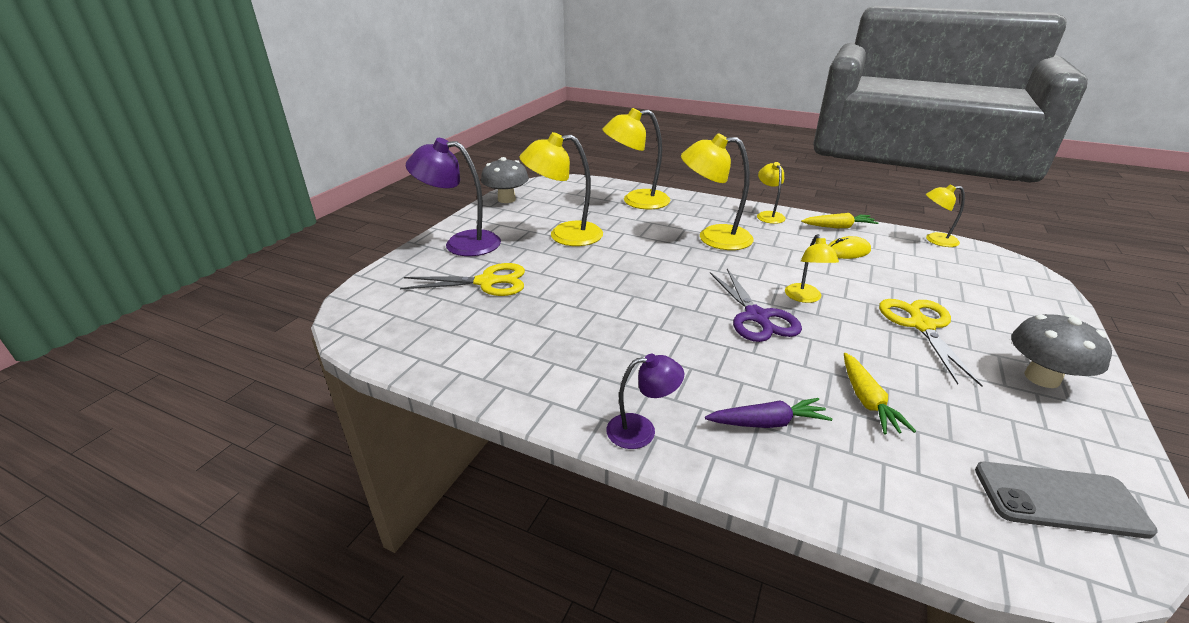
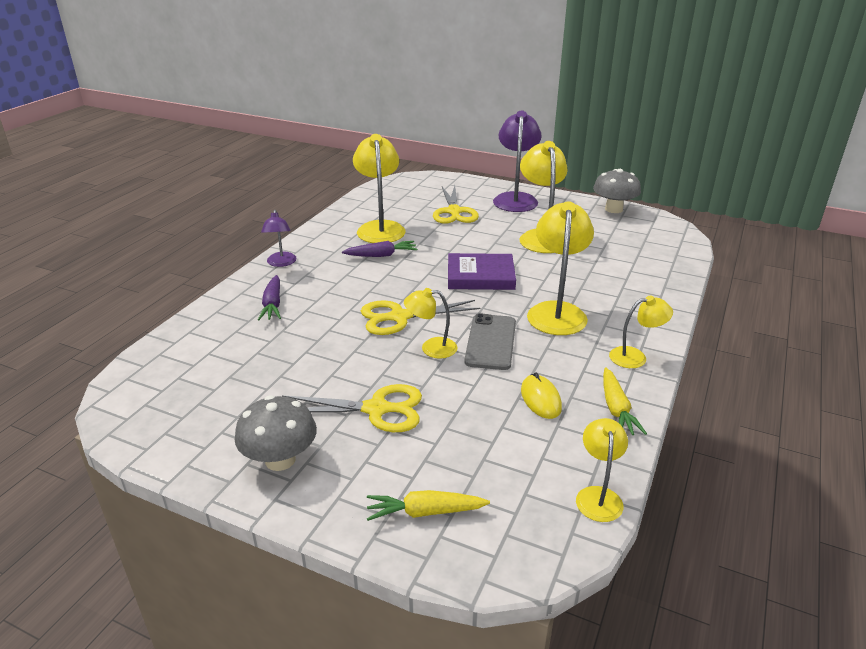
camera: 90 degrees right, 0 degrees up
yellow lamp [602,108,670,209] -> yellow lamp moved to [353,134,405,243]
purple scissors [710,269,802,342] -> yellow scissors [361,300,481,335]
yellow carrot [844,353,916,435] -> yellow carrot moved to [367,490,490,521]
grey phone [975,462,1158,539] -> grey phone moved to [464,314,516,370]
none -> purple carrot [342,241,417,257]
none -> purple book [448,253,516,290]

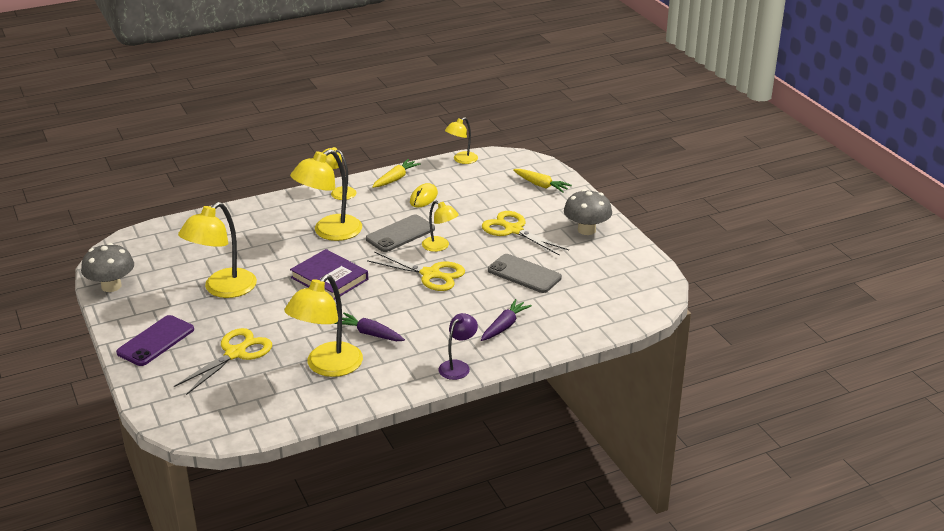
camera: 140 degrees left, 0 degrees up
purple lamp [493,111,542,212] -> purple phone [116,315,194,366]
none -> grey phone [488,254,562,293]

